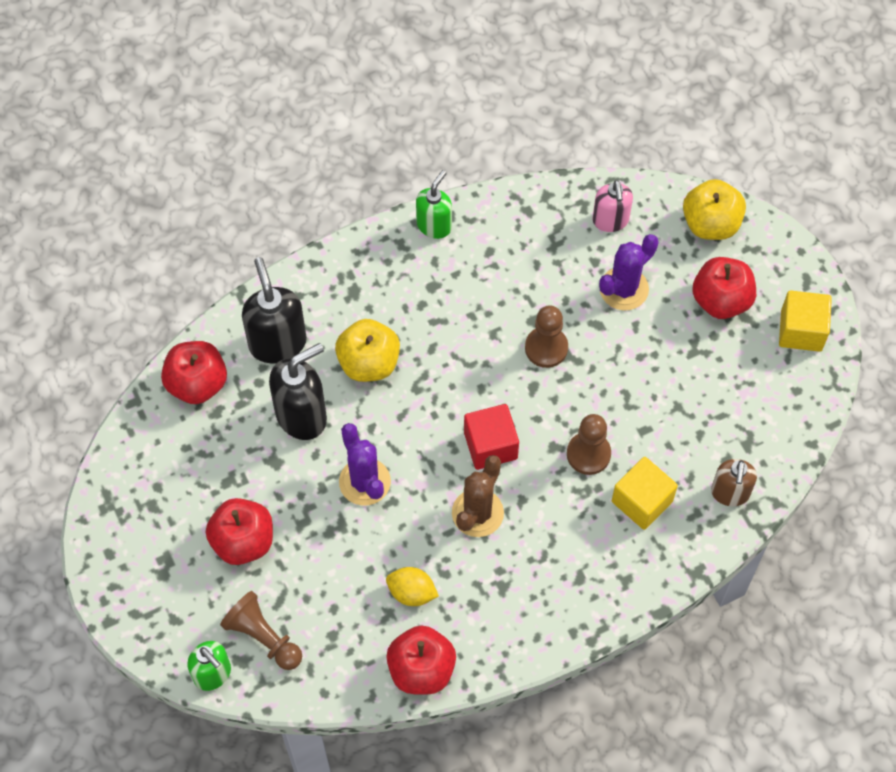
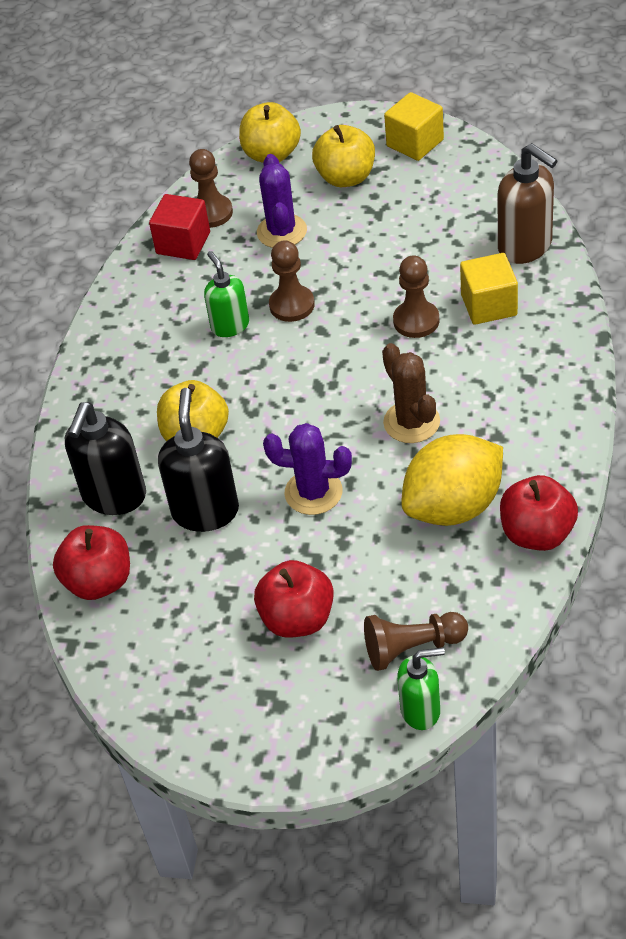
camera: 50 degrees left, 15 degrees down
black soap dispenser [242,257,307,364] -> black soap dispenser turned 90 degrees counterclockwise [65,402,146,515]
yellow lemon [386,567,439,606] -> yellow lemon [401,434,503,526], size x2.00
green soap dispenser [416,170,452,239] -> green soap dispenser moved to [204,251,249,337]
red cube [464,404,519,470] -> red cube moved to [149,194,210,260]
pink soap dispenser [593,180,633,232] -> brown pawn [189,149,233,228]
red apple [692,257,756,319] -> yellow apple [312,125,375,187]
brown soap dispenser [711,459,757,506] -> brown soap dispenser [498,143,558,264], size x1.55

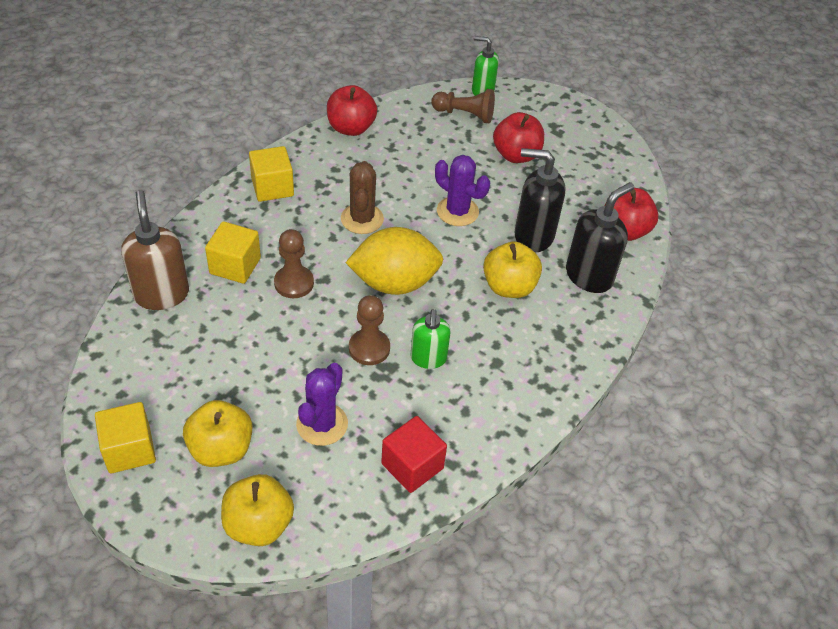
camera: 160 degrees left, 0 degrees up
black soap dispenser [158,388,239,532] -> black soap dispenser turned 75 degrees clockwise [514,148,565,252]
brown pawn [189,149,233,228] -> none
yellow lemon [401,434,503,526] -> yellow lemon moved to [345,227,443,295]
none -> yellow cube [249,146,294,202]

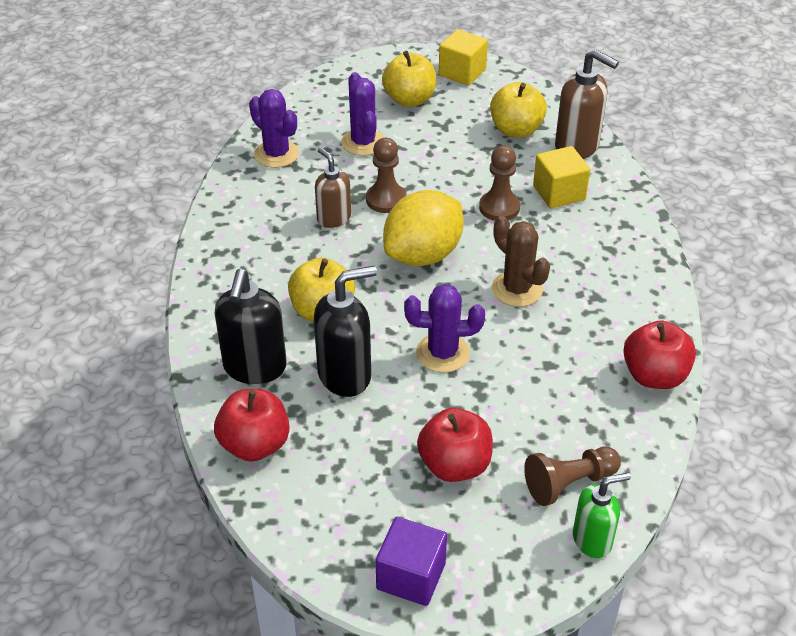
camera: 145 degrees right, 5 degrees down
yellow apple [221,474,294,546] -> yellow apple moved to [490,82,547,138]
yellow cube [249,146,294,202] -> none
red cube [381,416,447,493] -> purple cactus [249,89,299,168]
green soap dispenser [410,309,451,369] -> brown soap dispenser [315,147,351,228]
none -> purple cube [376,517,447,606]

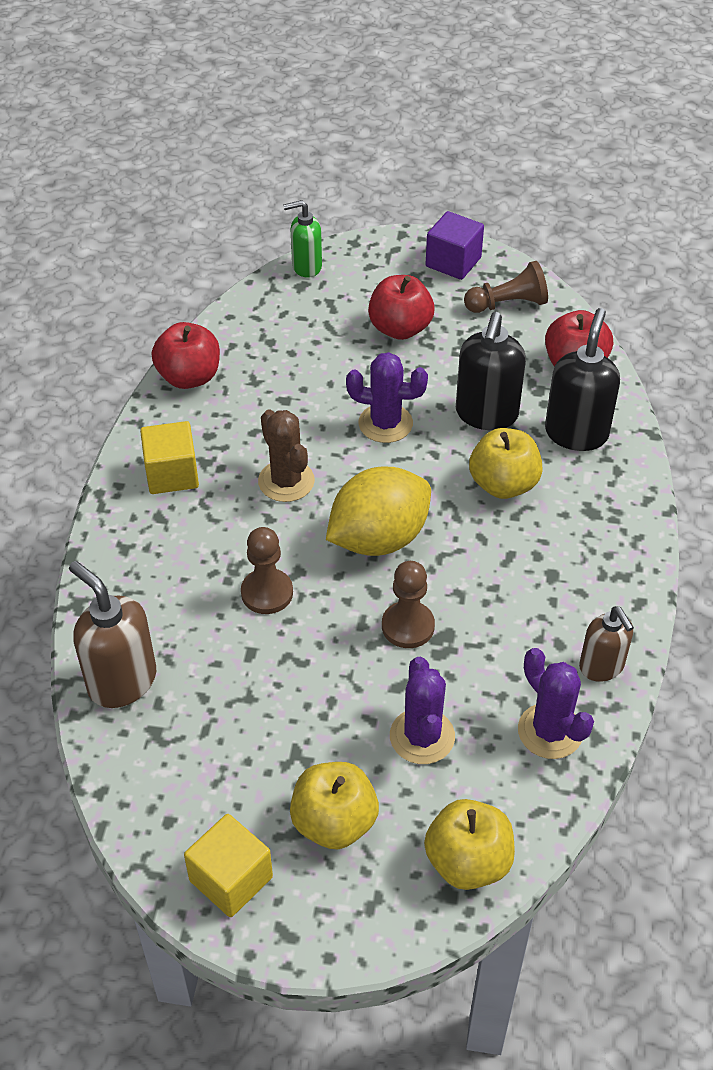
camera: 170 degrees left, 5 degrees up
black soap dispenser [314,266,377,397] -> black soap dispenser turned 60 degrees counterclockwise [456,312,526,430]
brown soap dispenser [315,147,351,228] -> brown soap dispenser moved to [579,606,634,682]
yellow apple [490,82,547,138] -> yellow apple moved to [424,799,515,890]
brown pawn [524,447,621,506] -> brown pawn moved to [464,261,548,313]
yellow cube [533,146,590,209] -> yellow cube moved to [140,421,199,494]

